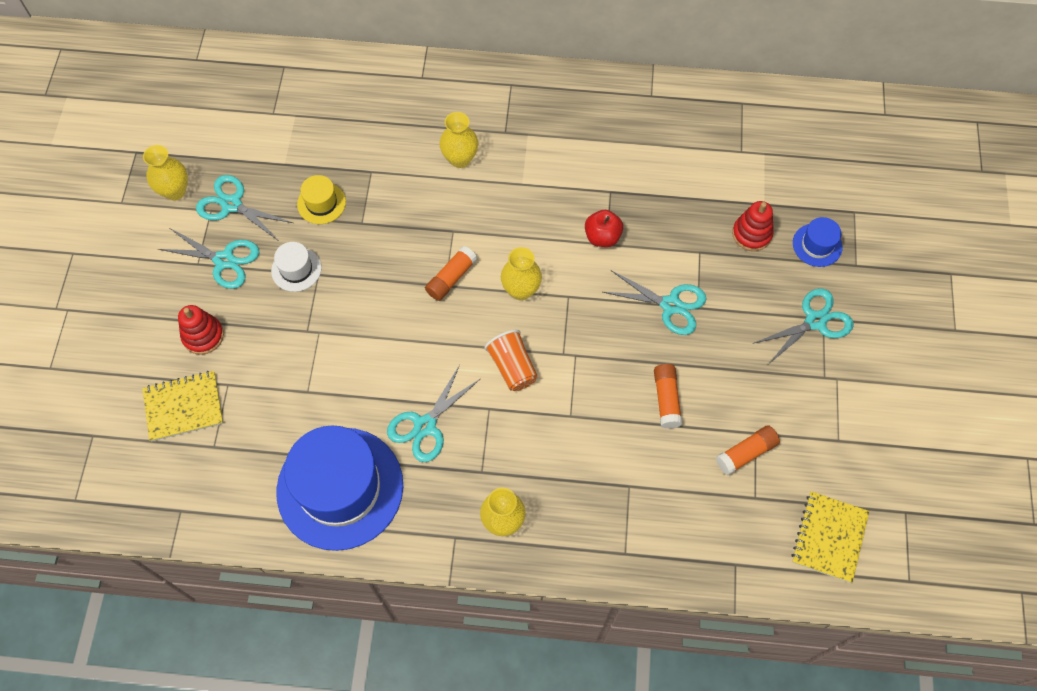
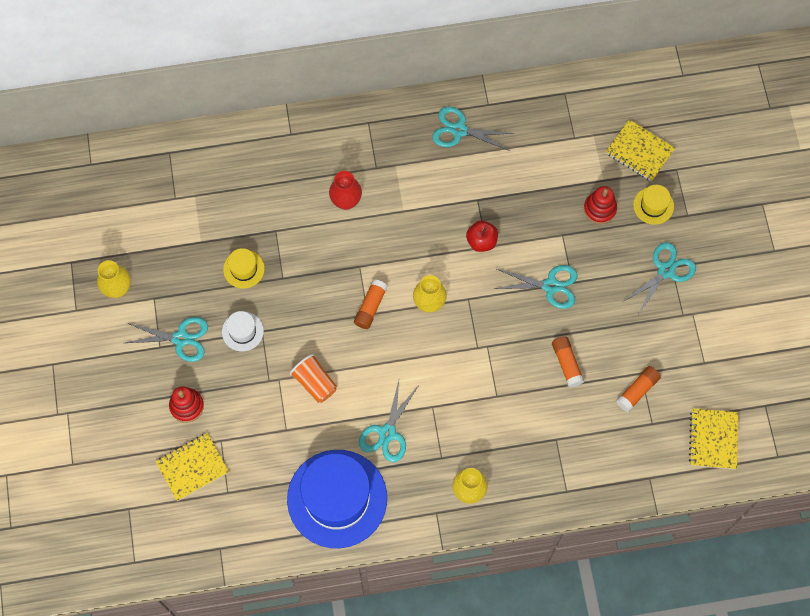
camera: 15 degrees left, 5 degrees up
turquoise scissors [196,175,293,241] -> turquoise scissors moved to [432,107,515,151]
yellow vase [439,112,478,168] -> red vase [329,171,362,210]
orange cup [485,330,538,391] -> orange cup moved to [290,354,337,403]
blue hat [793,217,843,267] -> yellow hat [633,185,674,225]
none -> yellow notebook [606,120,675,182]

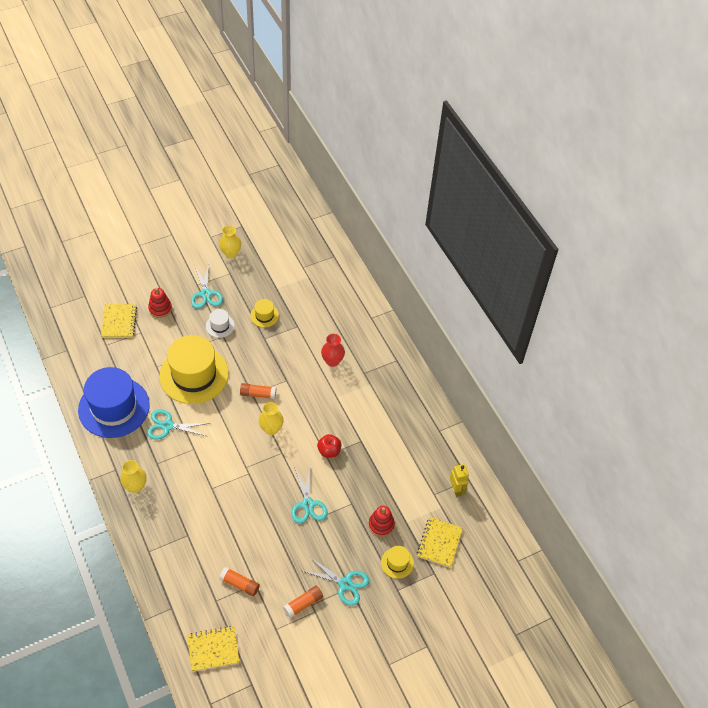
camera: 70 degrees right, 15 degrees down
yellow notebook [155,433,229,501] -> yellow notebook turned 45 degrees clockwise [101,304,137,338]
orange cup [290,354,337,403] -> yellow hat [159,335,229,404]
turquoise scissors [432,107,515,151] -> none
orange glue stick [552,336,584,388] -> orange glue stick moved to [283,586,323,618]
none -> yellow robot [450,464,469,497]

